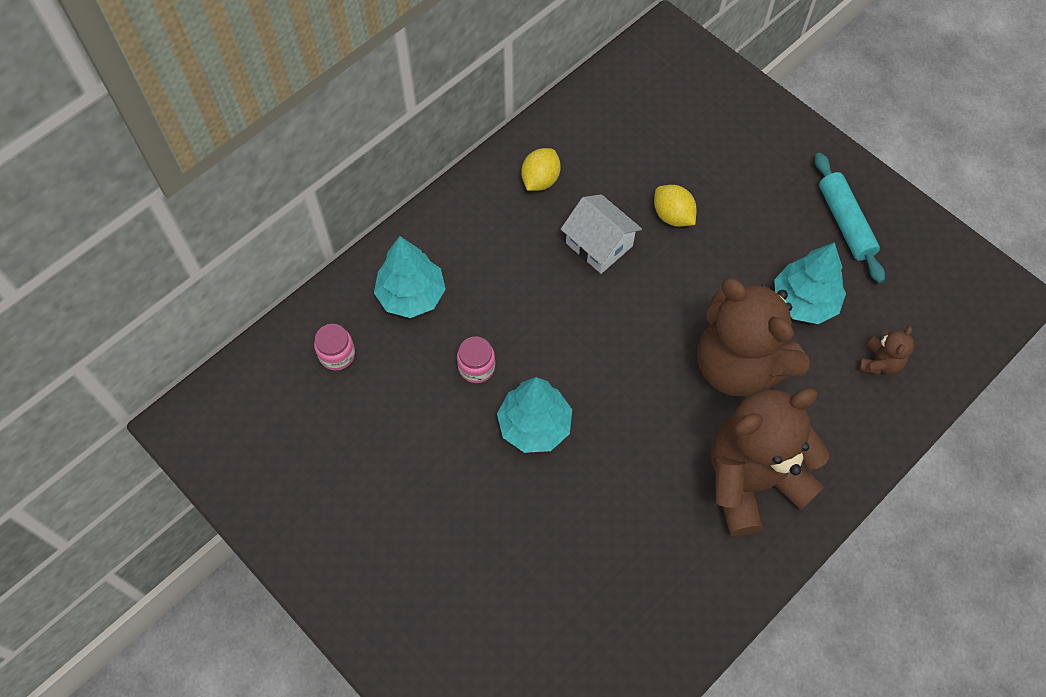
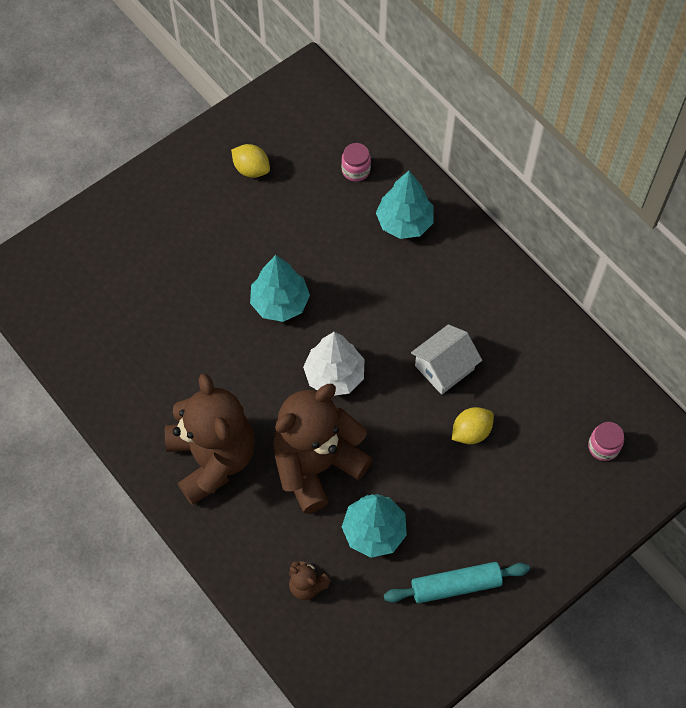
camera: 95 degrees right, 0 degrees up
pink jar [457,336,495,383] -> pink jar moved to [588,422,624,461]
yellow lemon [521,148,561,191] -> yellow lemon moved to [231,144,270,178]
none -> white tree [303,332,364,396]

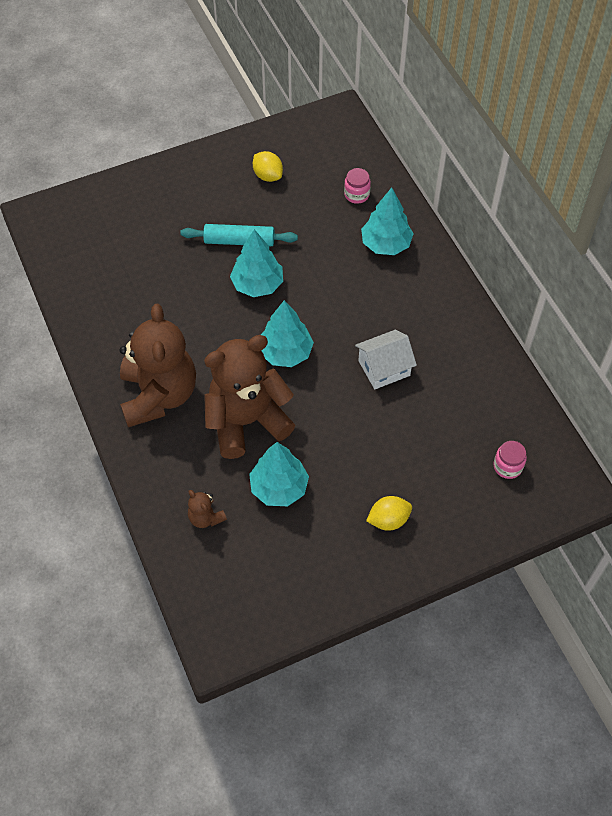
camera: 15 degrees right, 5 degrees down
white tree [303,332,364,396] -> turquoise tree [261,300,314,367]
turquoise rolling pin [384,562,530,603] -> turquoise rolling pin moved to [180,224,298,246]
yellow lemon [452,407,494,444] -> yellow lemon moved to [366,496,412,531]

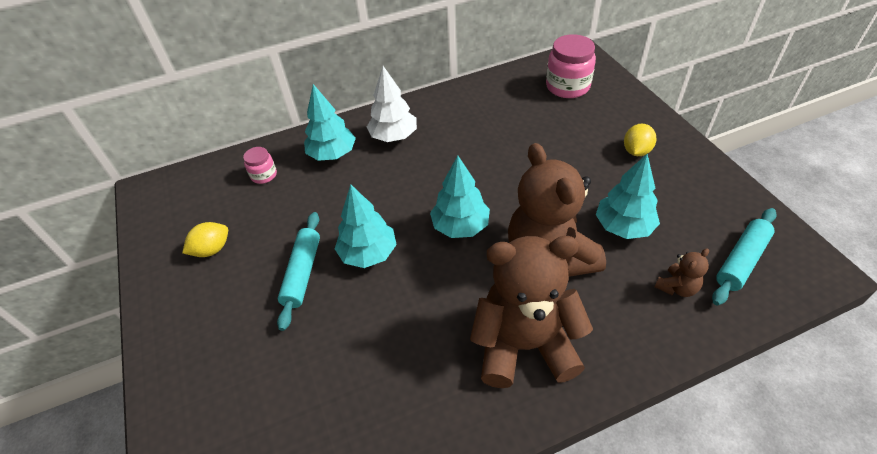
camera: 85 degrees left, 10 degrees down
white house [355,330,417,389] -> none
yellow lemon [366,496,412,531] -> yellow lemon turned 45 degrees clockwise [624,124,656,156]
pink jar [494,441,527,479] -> pink jar [546,34,596,98], size x1.85
none -> white tree [367,66,417,142]
none -> turquoise rolling pin [712,208,777,306]

